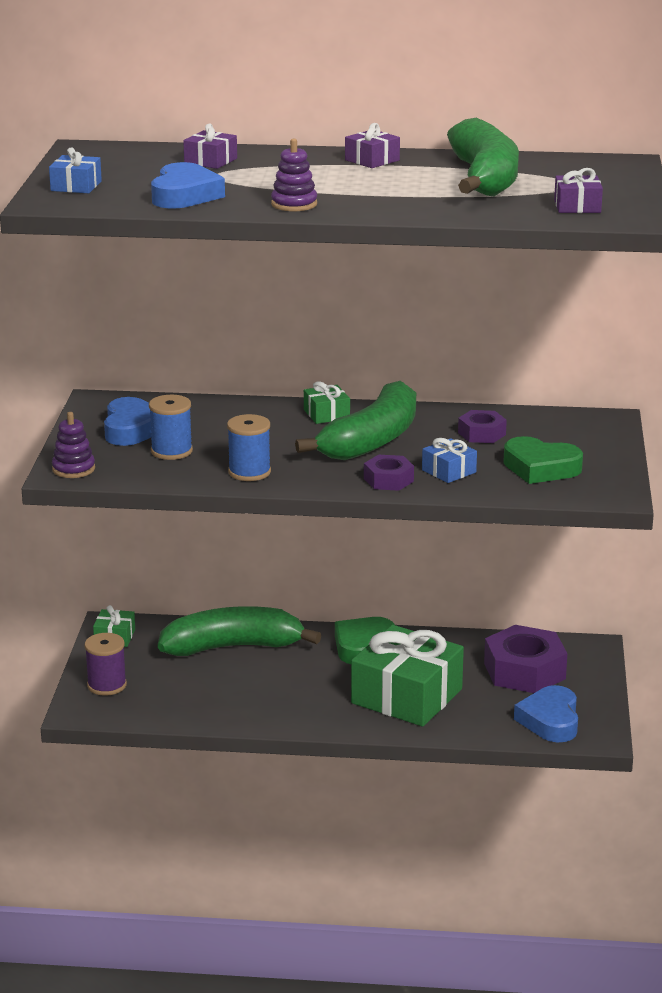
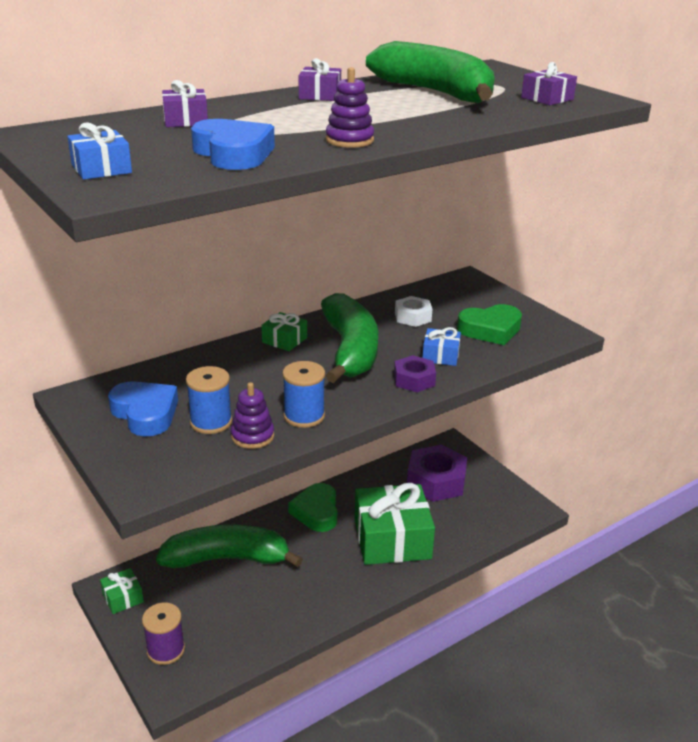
camera: 40 degrees left, 5 degrees up
purple stacking toy [52,412,95,478] -> purple stacking toy moved to [231,382,274,449]
green banana [158,606,322,656] -> green banana turned 45 degrees clockwise [156,525,303,568]
purple nut [458,410,507,443] -> white nut [395,296,432,327]
blue heart [514,685,578,742] -> none

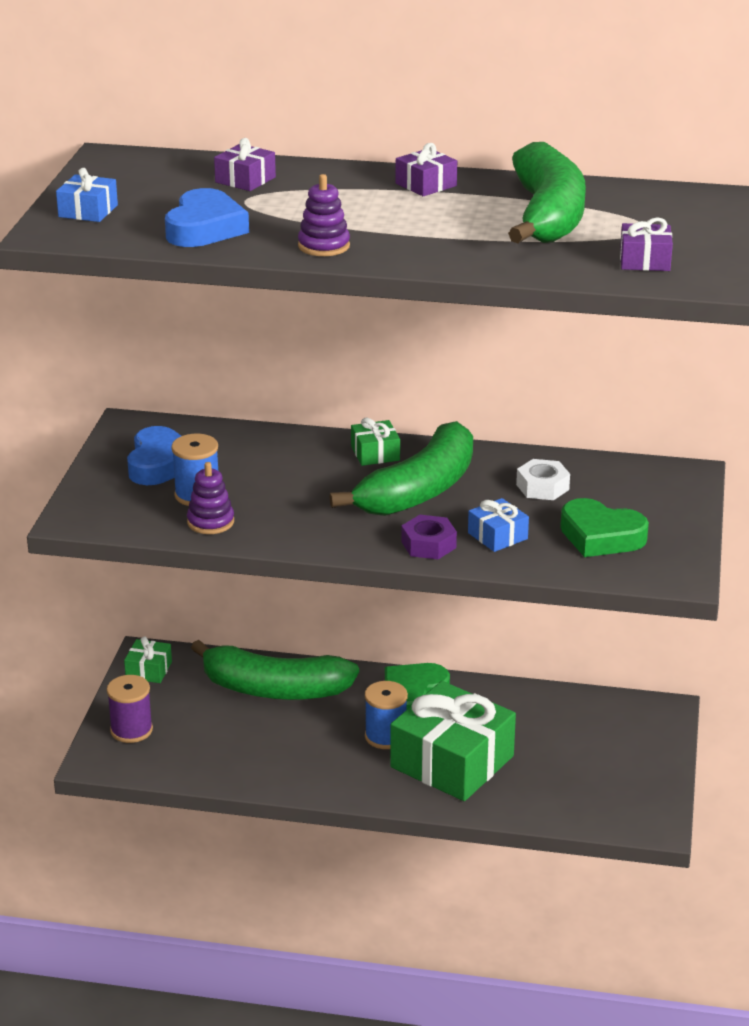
camera: 45 degrees right, 0 degrees up
green banana [156,525,303,568] -> green banana turned 150 degrees clockwise [191,640,359,700]
blue spool [282,361,325,428] -> blue spool moved to [365,681,408,749]
purple nut [407,445,467,502] -> none

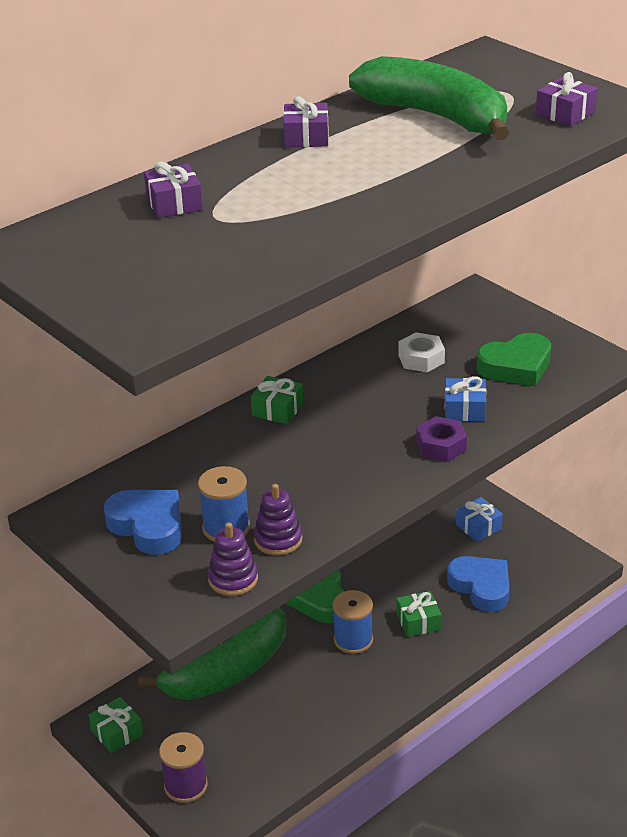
camera: 50 degrees left, 5 degrees up
blue gift [56,168,118,222] -> blue gift moved to [456,497,503,542]
blue heart [165,188,249,247] -> blue heart moved to [447,556,509,612]
purple stacking toy [298,174,350,256] -> purple stacking toy moved to [208,522,258,596]
green banana [329,421,473,516] -> none
green gift [390,681,516,801] -> green gift [397,591,442,637], size x0.44

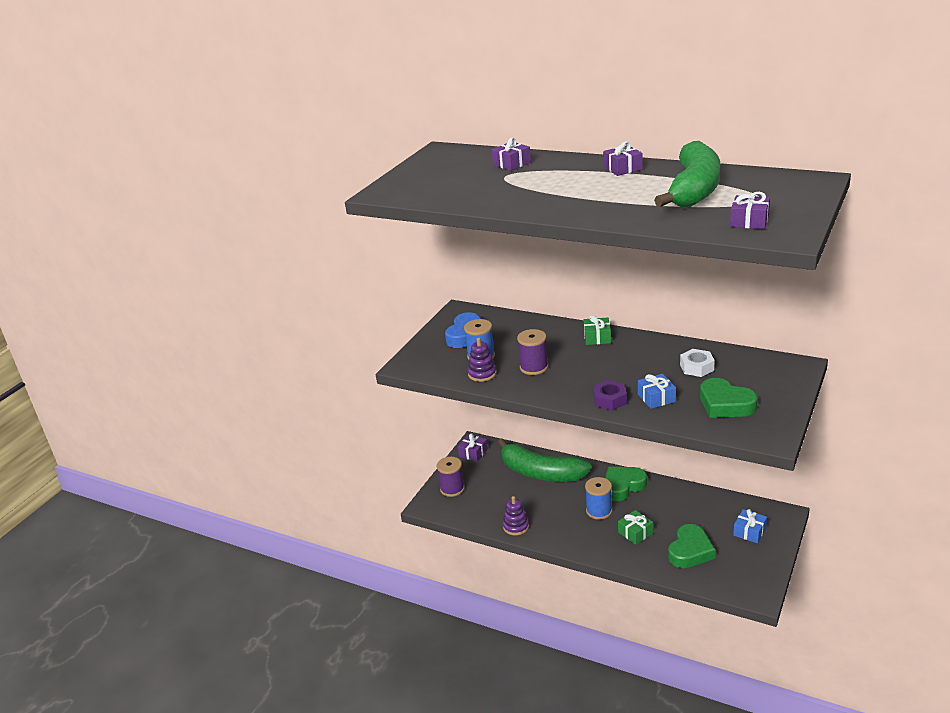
camera: 70 degrees right, 5 degrees down
green gift [88,697,143,753] -> purple gift [458,433,488,462]
purple stacking toy [208,522,258,596] -> purple stacking toy moved to [503,496,529,535]
blue heart [447,556,509,612] -> green heart [668,524,716,568]
none -> purple spool [517,329,548,375]

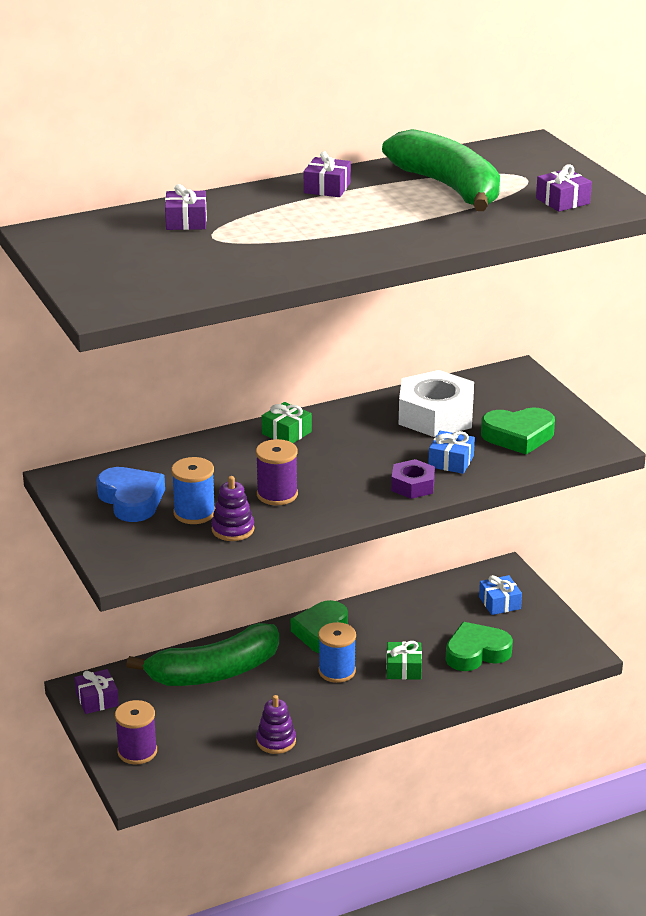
camera: 55 degrees left, 0 degrees up
green heart [668,524,716,568] -> green heart turned 90 degrees counterclockwise [446,622,513,671]
white nut [680,349,715,377] -> white nut [399,370,474,437], size x1.86

